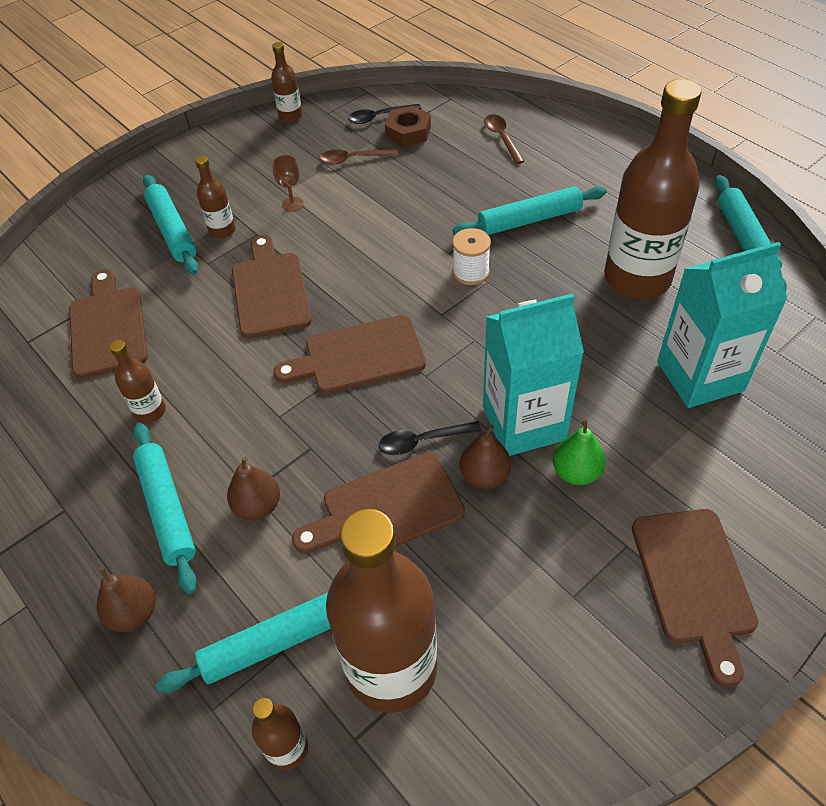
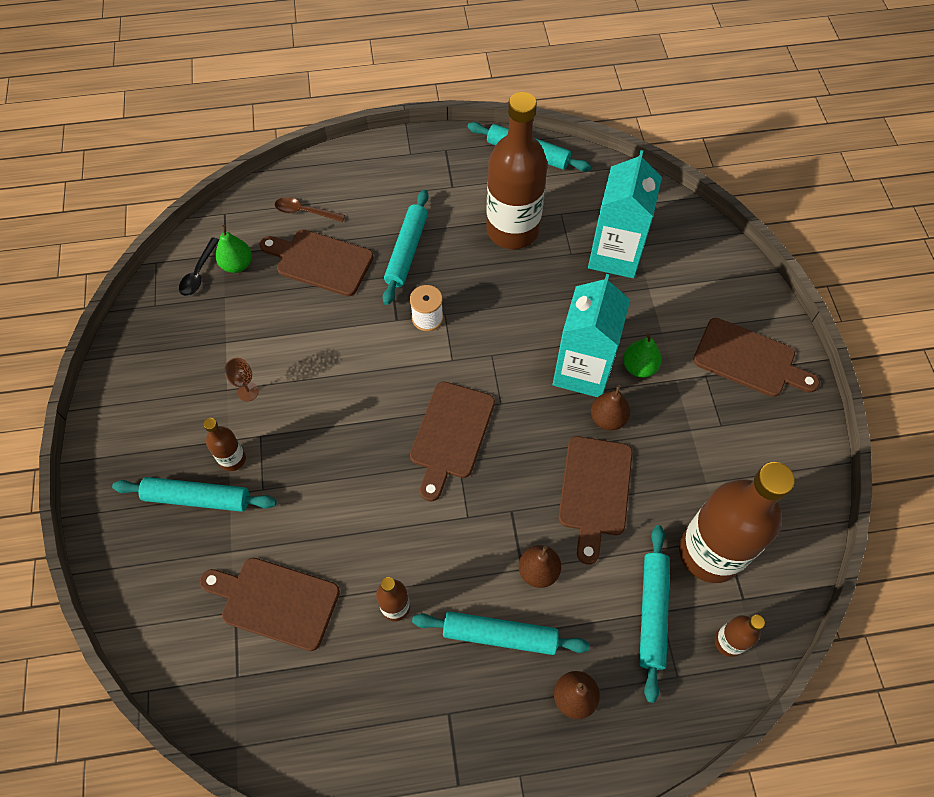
camera: 60 degrees left, 10 degrees up
brown cutting board [232,235,312,339] -> brown cutting board moved to [260,230,373,296]
brown bottle [271,42,302,122] -> none
brown spoon [319,149,398,165] -> none
black spoon [379,421,481,455] -> none
brown nut [385,106,431,147] -> green pear [215,225,252,273]

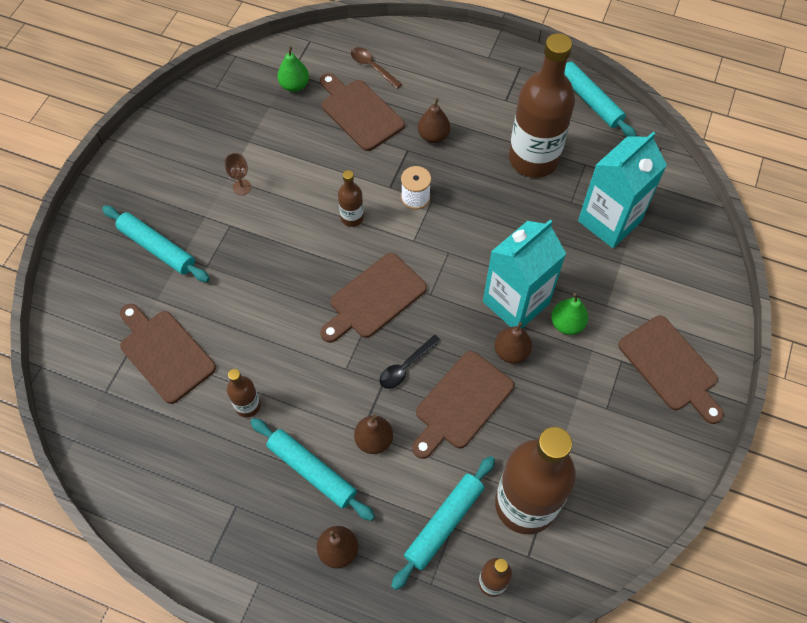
camera: 30 degrees right, 0 degrees up
black spoon [179,237,219,296] -> black spoon moved to [380,335,441,389]
brown bottle [203,418,246,471] -> brown bottle moved to [338,170,364,227]
turquoise rolling pin [383,189,429,305] -> brown pear [418,98,450,143]

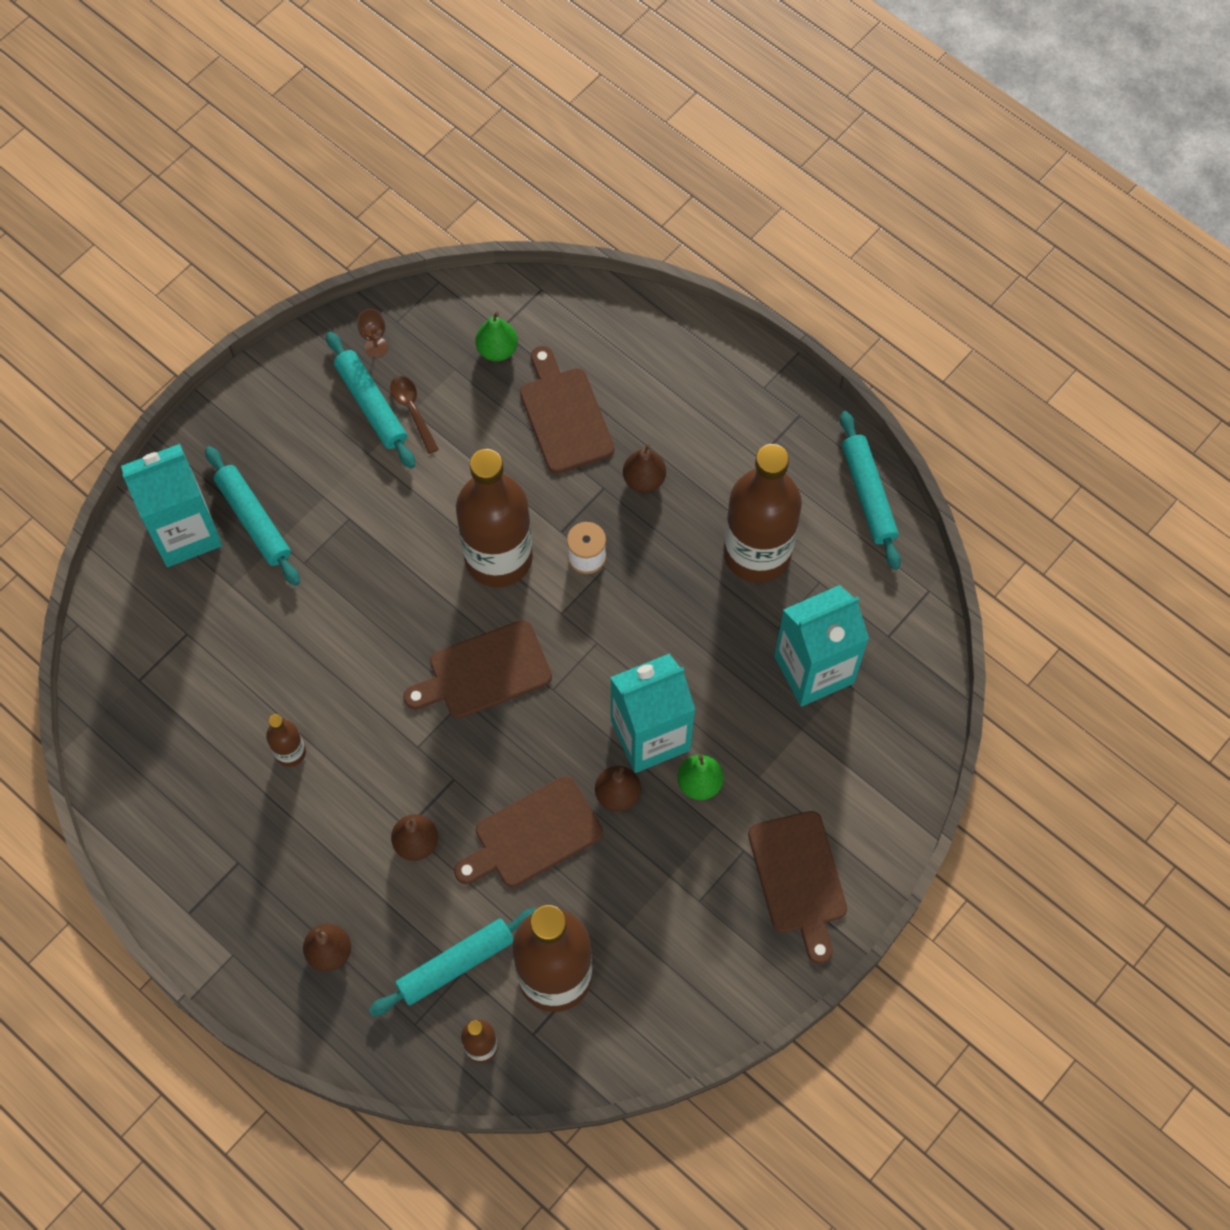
camera: 20 degrees right, 5 degrees up
brown cutting board [120,304,216,404] -> none
brown goblet [224,153,251,195] -> brown goblet moved to [357,309,388,358]
turquoise rolling pin [250,418,375,521] -> turquoise rolling pin moved to [326,332,415,469]
brown bottle [338,170,364,227] -> brown bottle [456,449,533,588], size x2.27
brown spoon [351,47,402,89] -> brown spoon moved to [390,376,439,454]
black spoon [380,335,441,389] -> none
none -> turquoise carton [121,444,222,567]

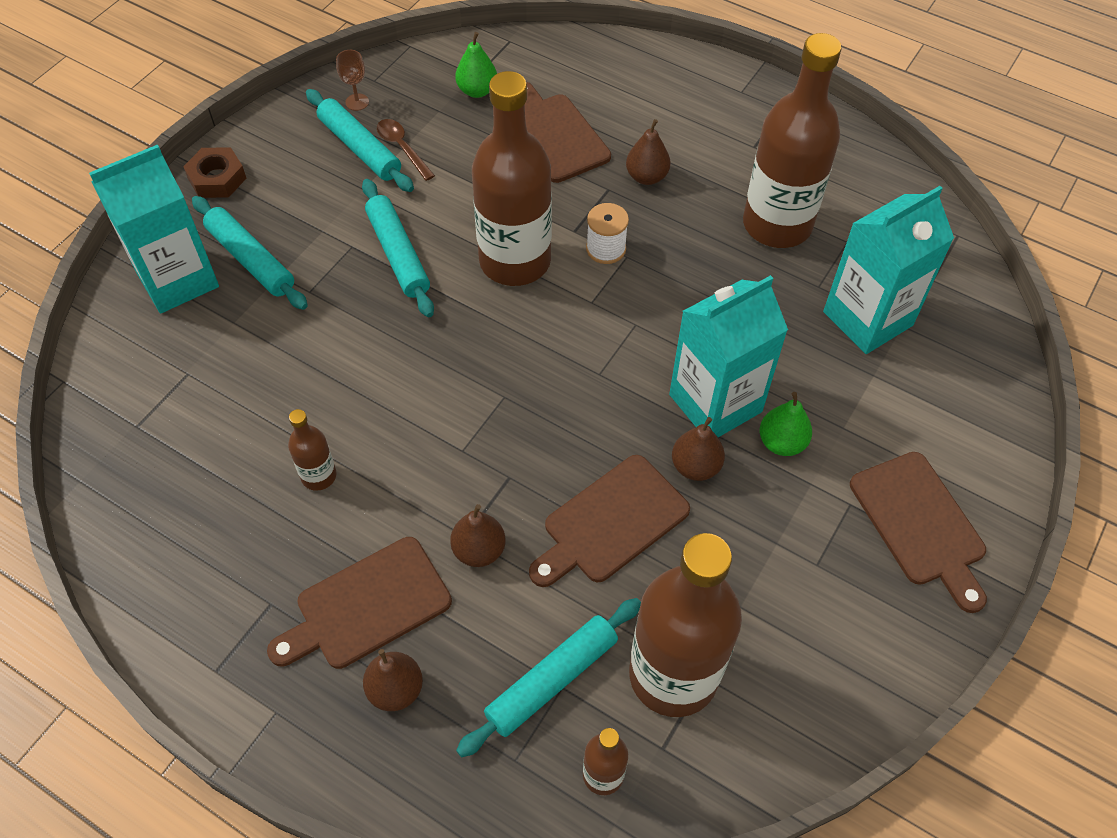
camera: 10 degrees left, 10 degrees down
brown cutting board [403,620,552,718] -> brown cutting board moved to [267,537,452,669]
turquoise rolling pin [840,411,901,570] -> turquoise rolling pin moved to [362,179,434,317]
none -> brown nut [183,147,247,198]

